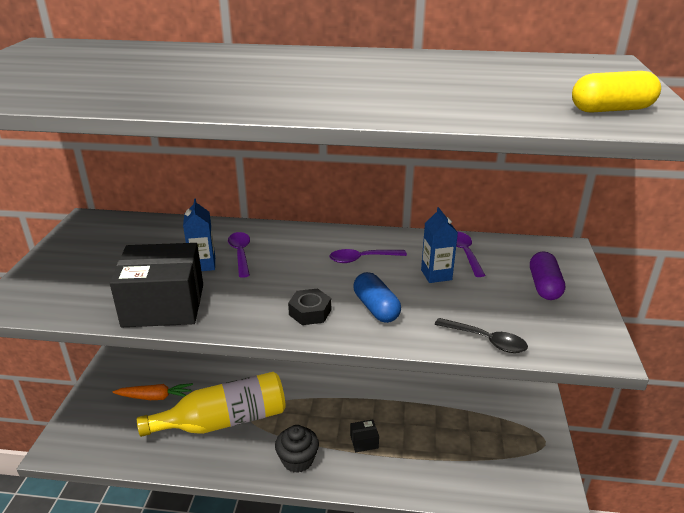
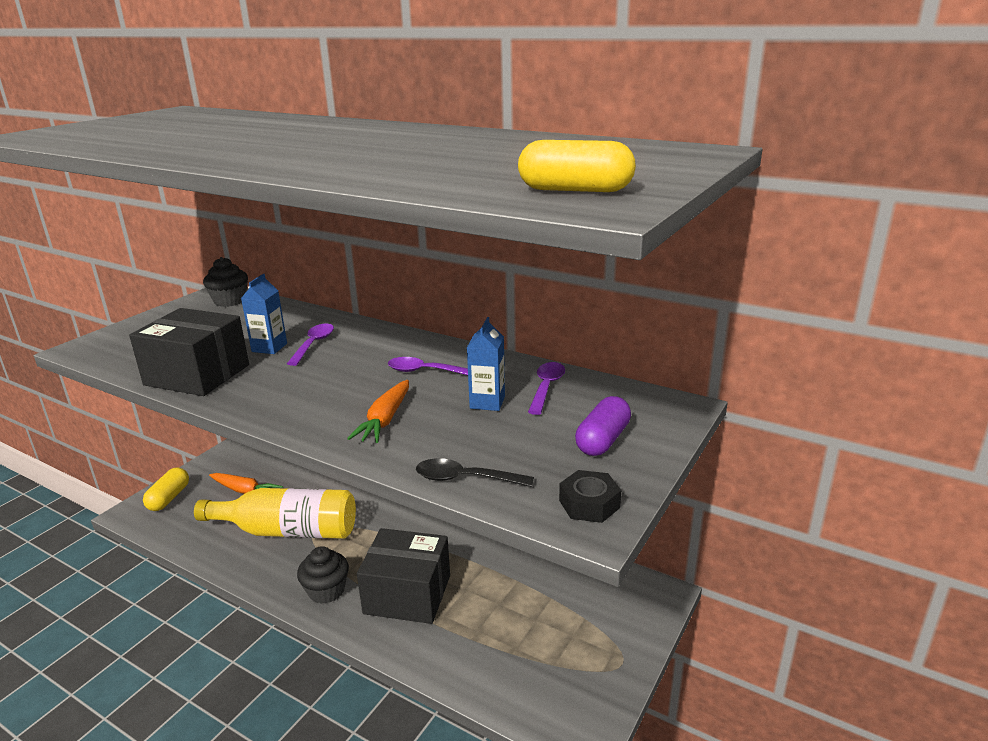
camera: 25 degrees right, 5 degrees down
black nut [288,288,331,325] -> black nut moved to [559,470,621,523]
black box [350,420,379,452] -> black box [357,528,450,624], size x2.47
blue capsule [354,272,401,323] -> orange carrot [347,380,409,443]
black spoon [435,318,528,353] -> black spoon turned 135 degrees clockwise [416,458,534,487]
none -> yellow capsule [143,468,189,511]
none -> black cupcake [203,257,248,307]

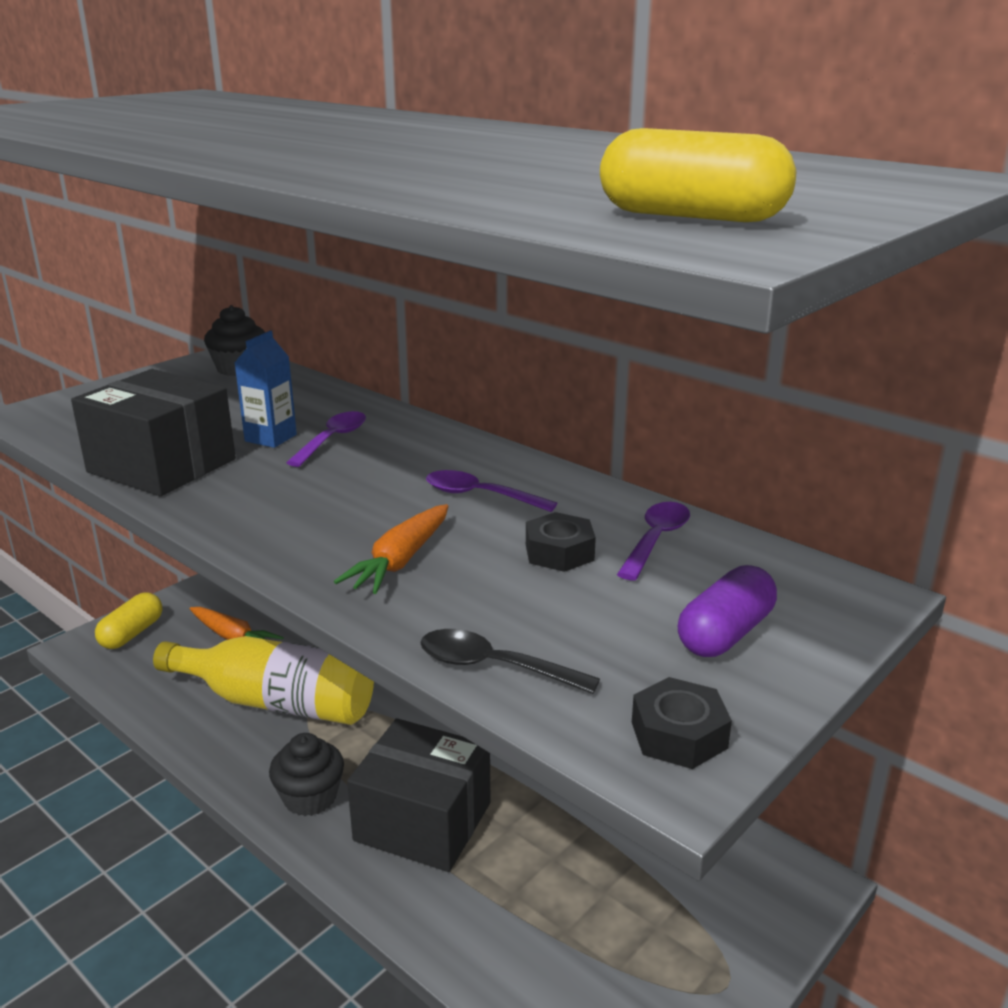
camera: 10 degrees right, 0 degrees up
blue carton [467,317,505,411] -> black nut [526,512,596,572]

